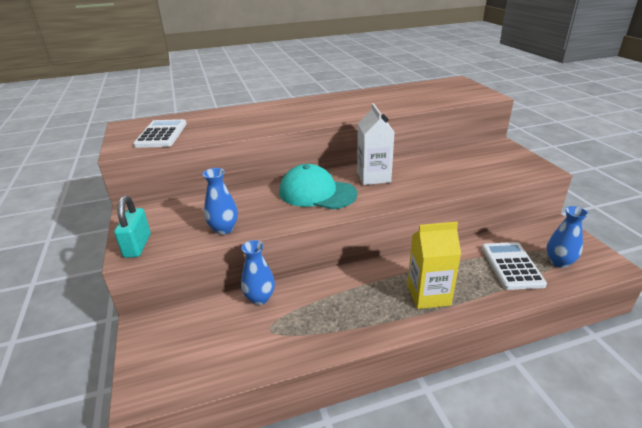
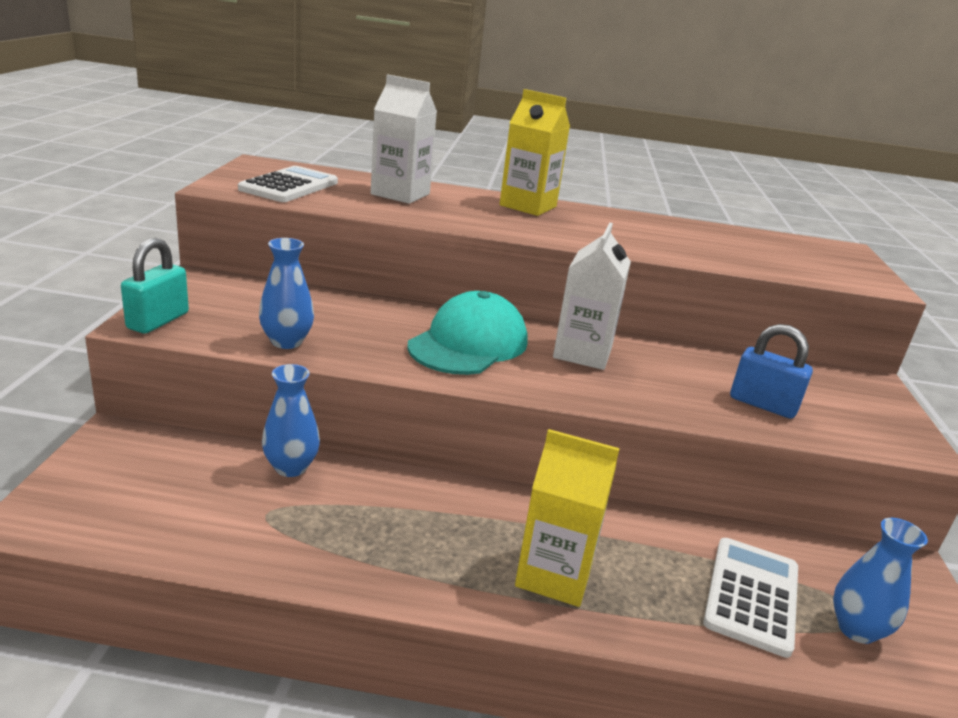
camera: 20 degrees right, 5 degrees down
turquoise cap [279,164,357,209] -> turquoise cap turned 75 degrees clockwise [407,291,527,375]
none -> white carton [371,75,437,204]
none -> yellow carton [500,89,570,216]
none -> blue padlock [730,324,813,419]

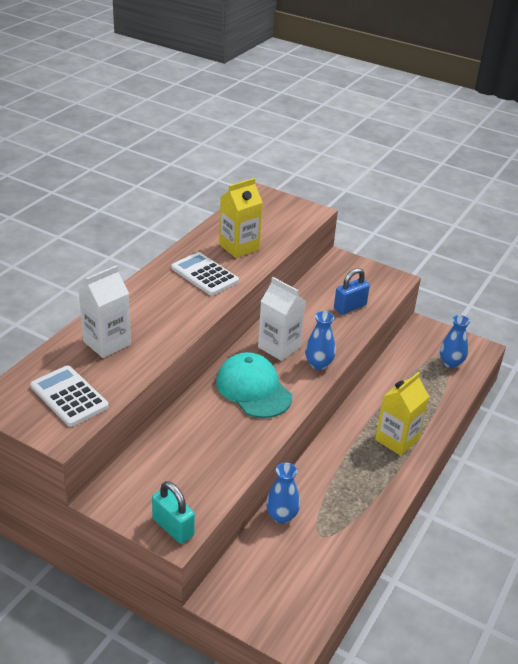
camera: 65 degrees left, 10 degrees up
blue vase [259,238,314,349] -> blue vase moved to [305,311,336,370]
yellow carton [500,89,570,216] -> yellow carton moved to [219,178,263,258]
white calculator [703,538,798,658] -> white calculator moved to [171,252,239,296]

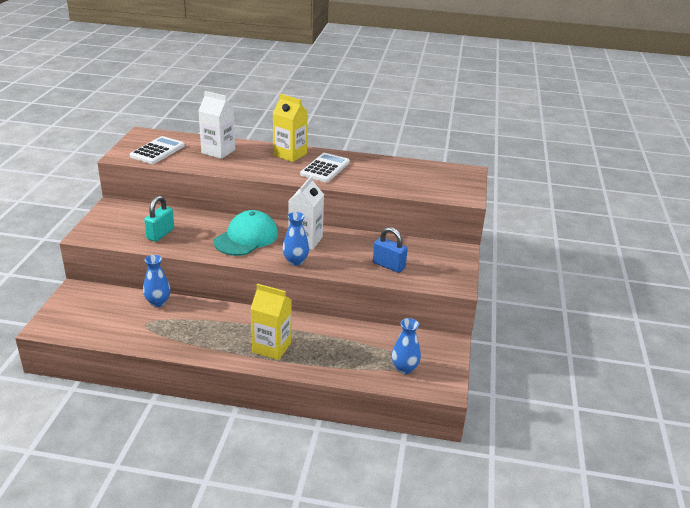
camera: 70 degrees right, 5 degrees down
turquoise padlock [152,481,195,544] -> turquoise padlock moved to [144,196,174,242]
yellow carton [219,178,263,258] -> yellow carton moved to [273,94,308,162]

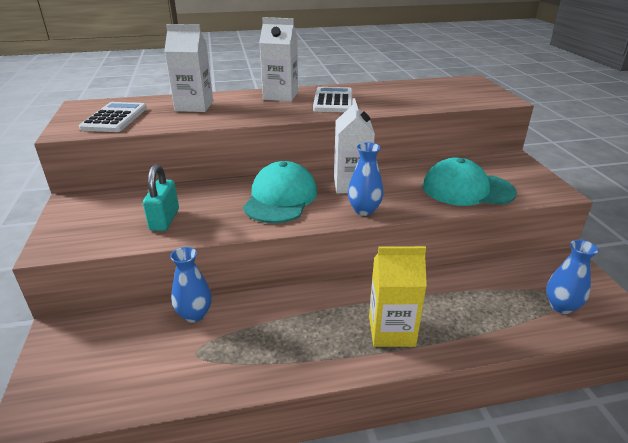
camera: 20 degrees left, 0 degrees up
yellow carton [273,94,308,162] -> white carton [259,17,298,102]
blue padlock [373,227,408,273] -> turquoise cap [423,158,517,206]

